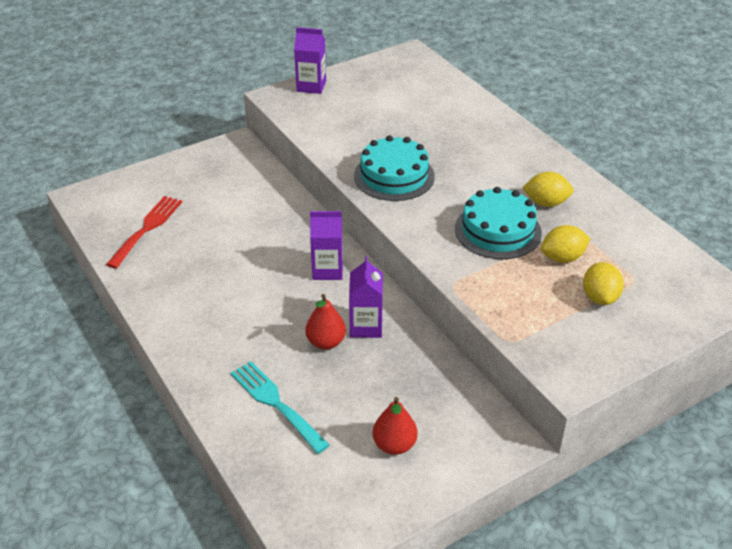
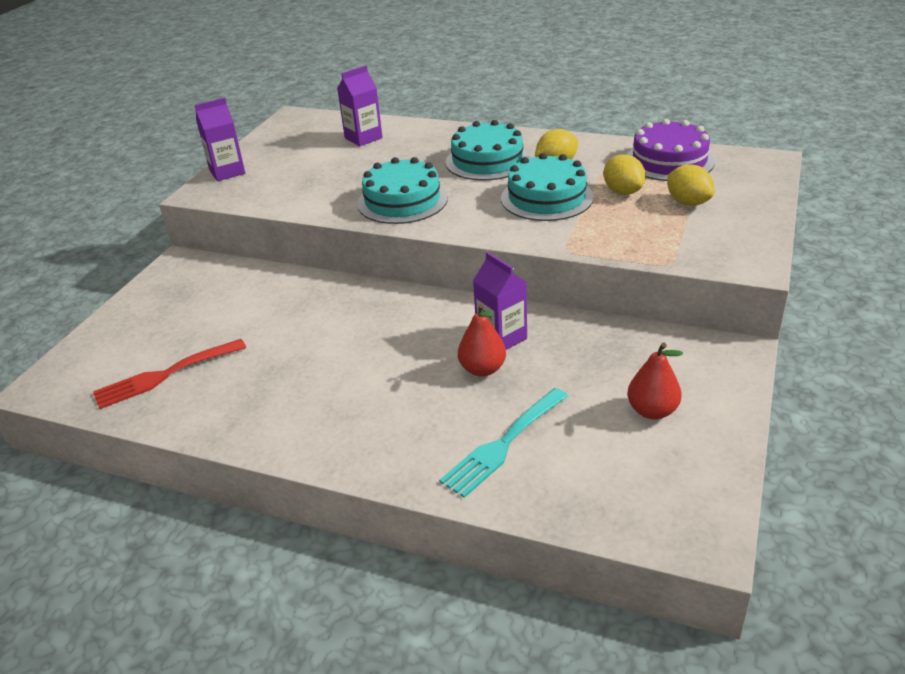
camera: 35 degrees left, 5 degrees down
red fork [106,196,182,269] -> red fork turned 105 degrees counterclockwise [93,339,246,409]
turquoise fork [231,361,330,454] -> turquoise fork turned 60 degrees counterclockwise [439,388,568,498]
purple carton [310,211,343,280] -> purple carton moved to [337,66,383,146]
yellow lemon [541,225,590,263] -> yellow lemon turned 60 degrees counterclockwise [603,154,646,195]
none -> turquoise cake [445,120,530,181]
none -> purple cake [627,119,715,181]

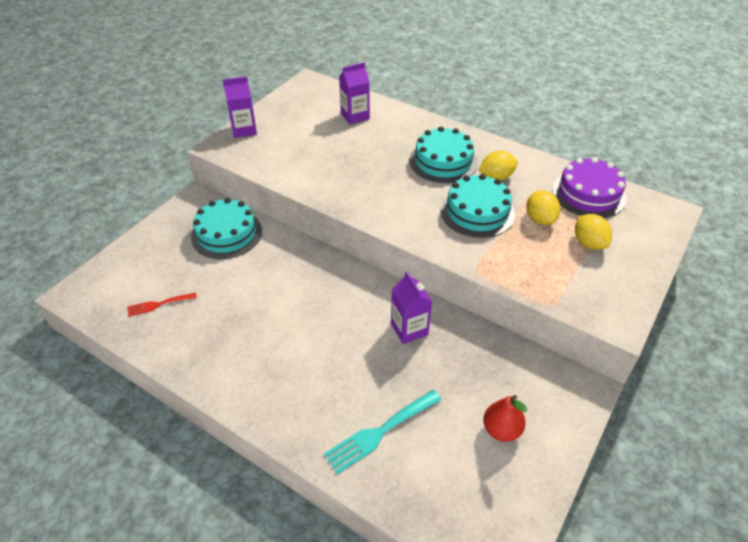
camera: 10 degrees right, 10 degrees up
red fork [93,339,246,409] -> red fork [128,293,197,317], size x0.60
turquoise cake [357,157,448,224] -> turquoise cake moved to [191,198,262,259]
red pear [458,304,506,377] -> none

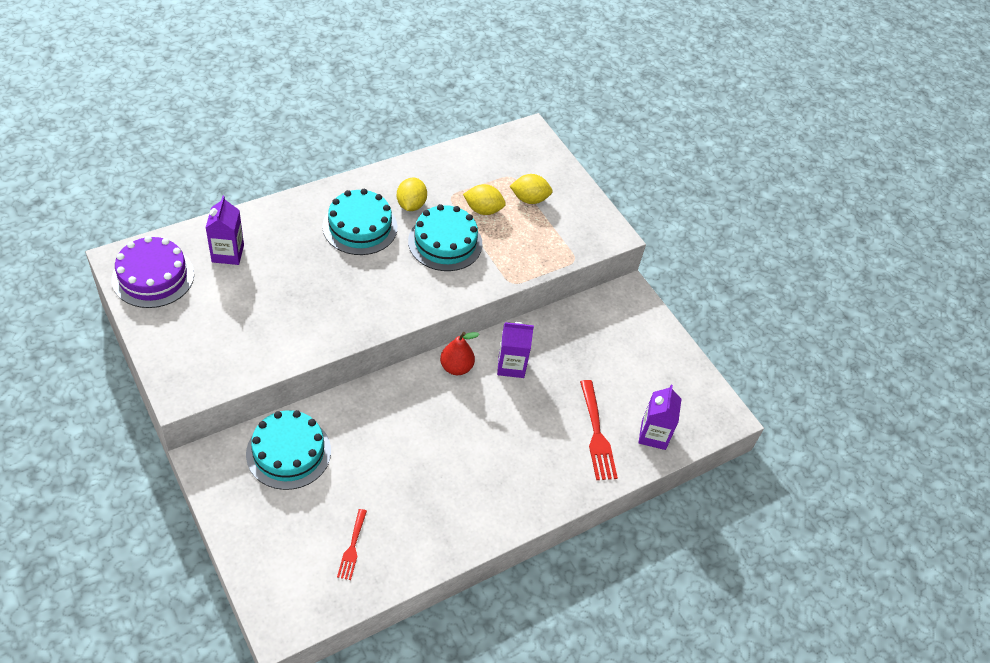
camera: 70 degrees left, 5 degrees up
purple carton [223,77,257,138] -> purple carton moved to [638,385,681,450]
turquoise fork [324,390,442,474] -> red fork [580,380,618,480]
red pear [483,395,527,442] -> red pear moved to [440,332,479,375]
purple cake [552,157,626,218] -> purple cake moved to [112,236,194,308]

